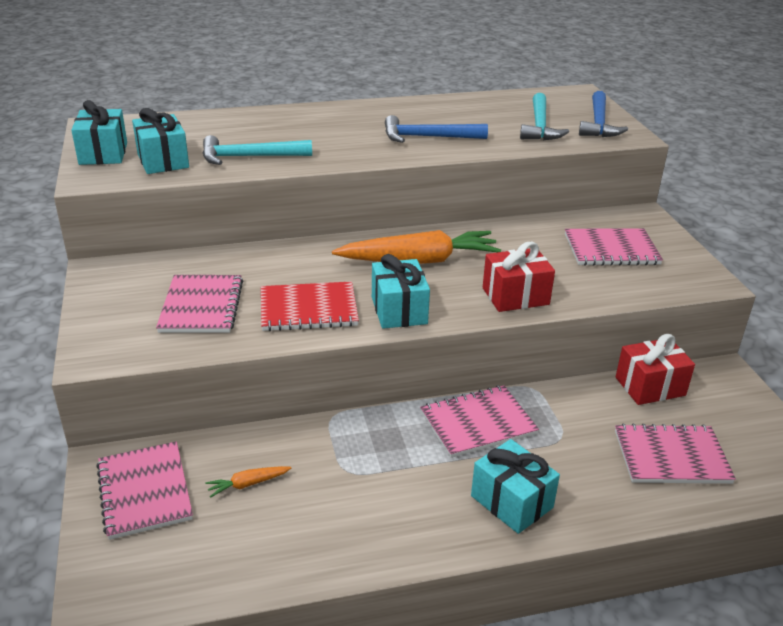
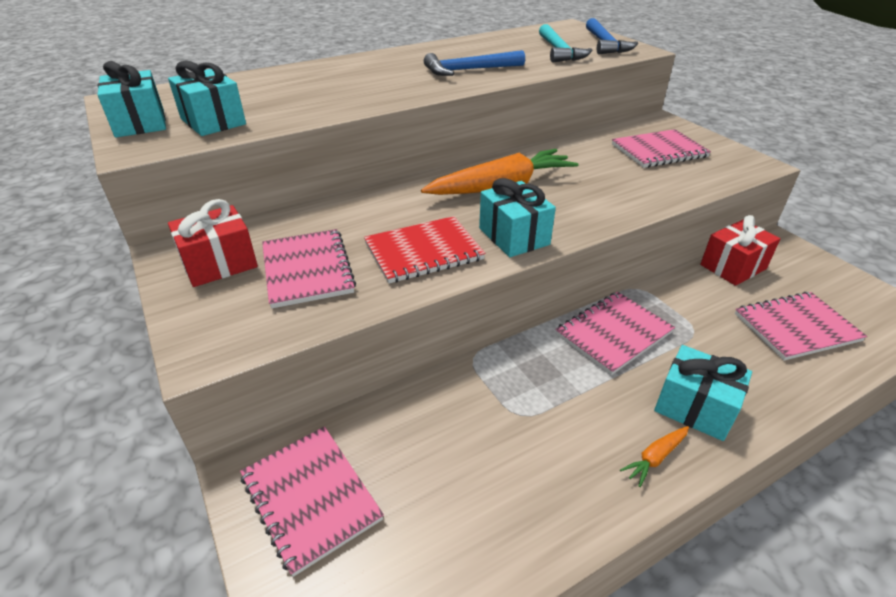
camera: 15 degrees left, 5 degrees up
turquoise hammer [202,135,312,165] -> none
orange carrot [206,466,291,498] -> orange carrot moved to [620,426,689,487]
red gift [483,242,555,312] -> red gift moved to [168,199,258,287]

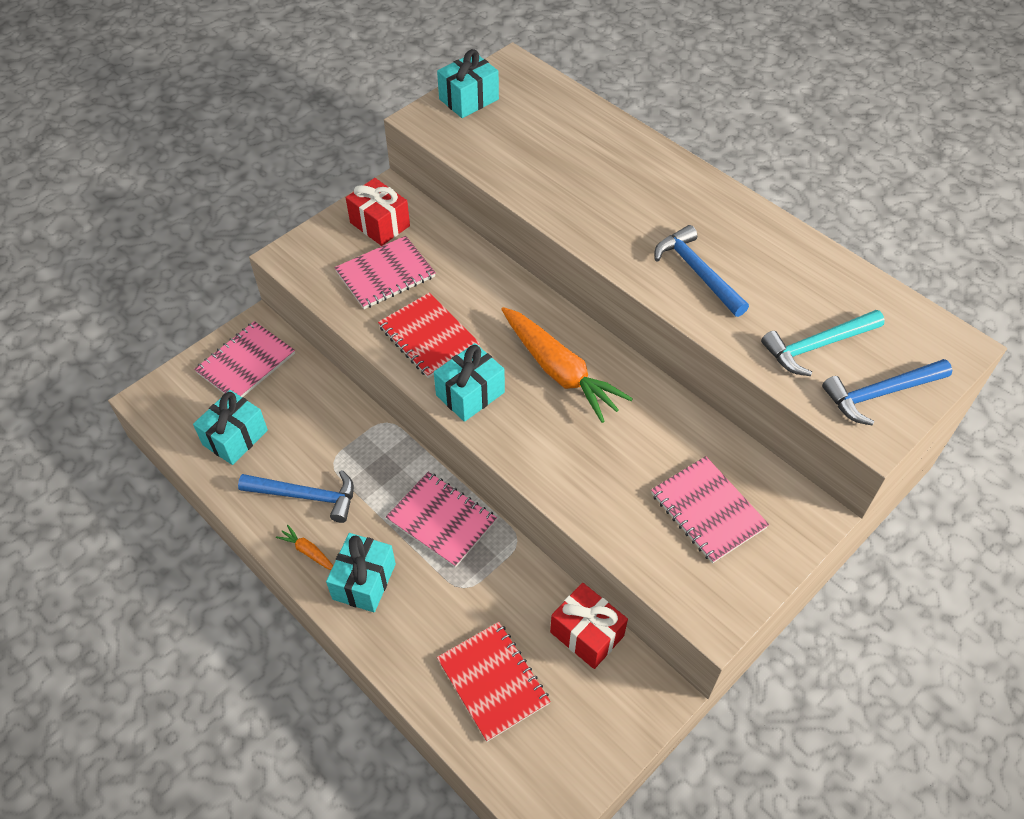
camera: 75 degrees right, 15 degrees up
turquoise gift [168,61,246,136] -> turquoise gift moved to [193,390,268,465]
pink notebook [735,292,867,360] -> red notebook [437,622,551,742]
none -> blue hammer [238,470,354,523]

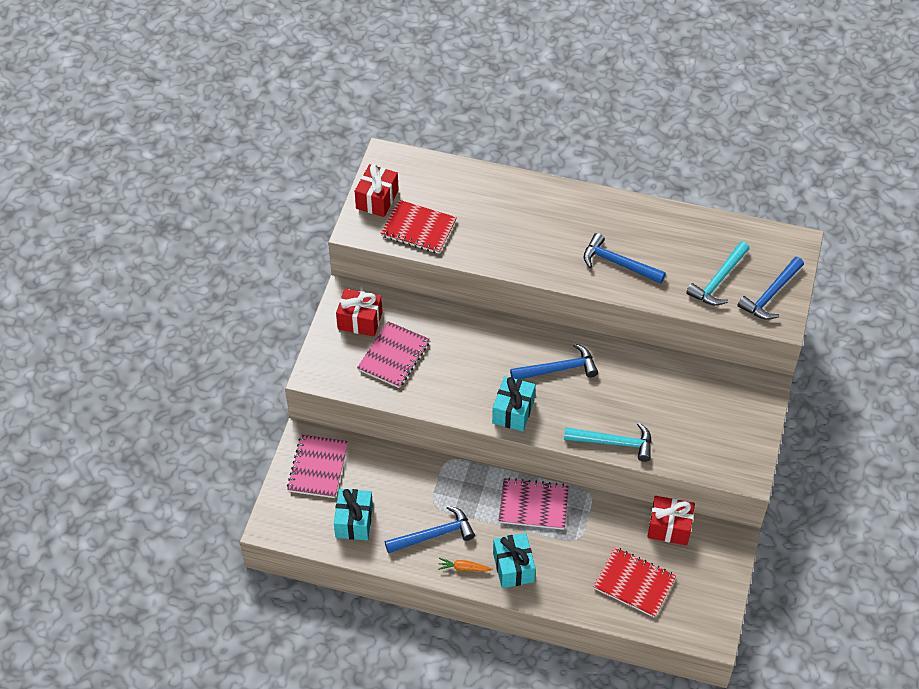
camera: 30 degrees left, 0 degrees up
red notebook [378,293,480,378] -> red notebook moved to [380,200,457,254]
turquoise gift [437,49,499,118] -> red gift [355,164,399,217]
orange carrot [501,307,633,423] -> blue hammer [510,343,598,379]
pink notebook [651,456,769,563] -> none
none -> turquoise hammer [564,422,652,462]

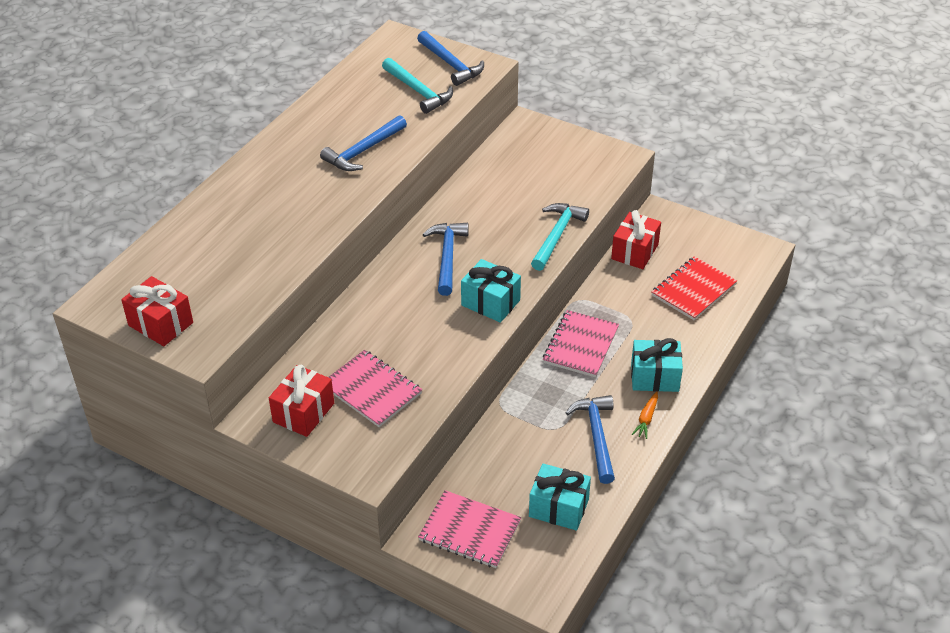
camera: 75 degrees left, 10 degrees down
red notebook [380,200,457,254] -> none

